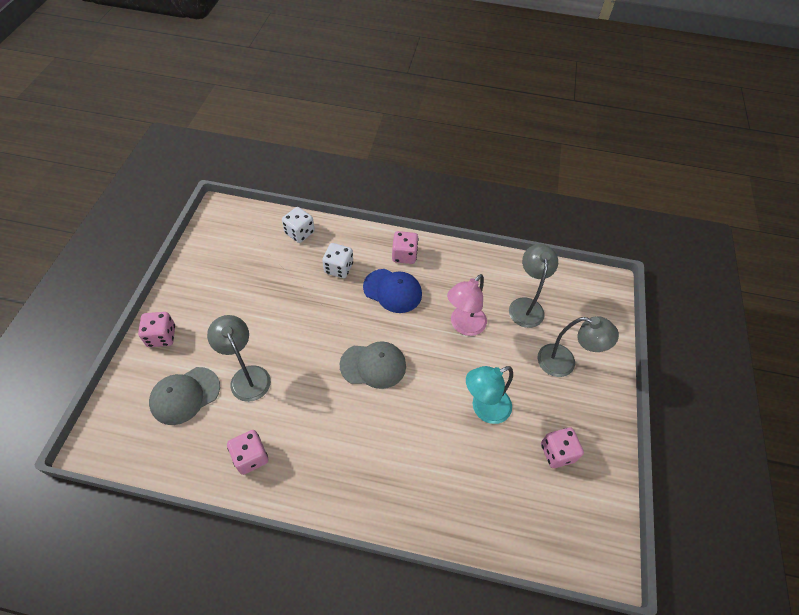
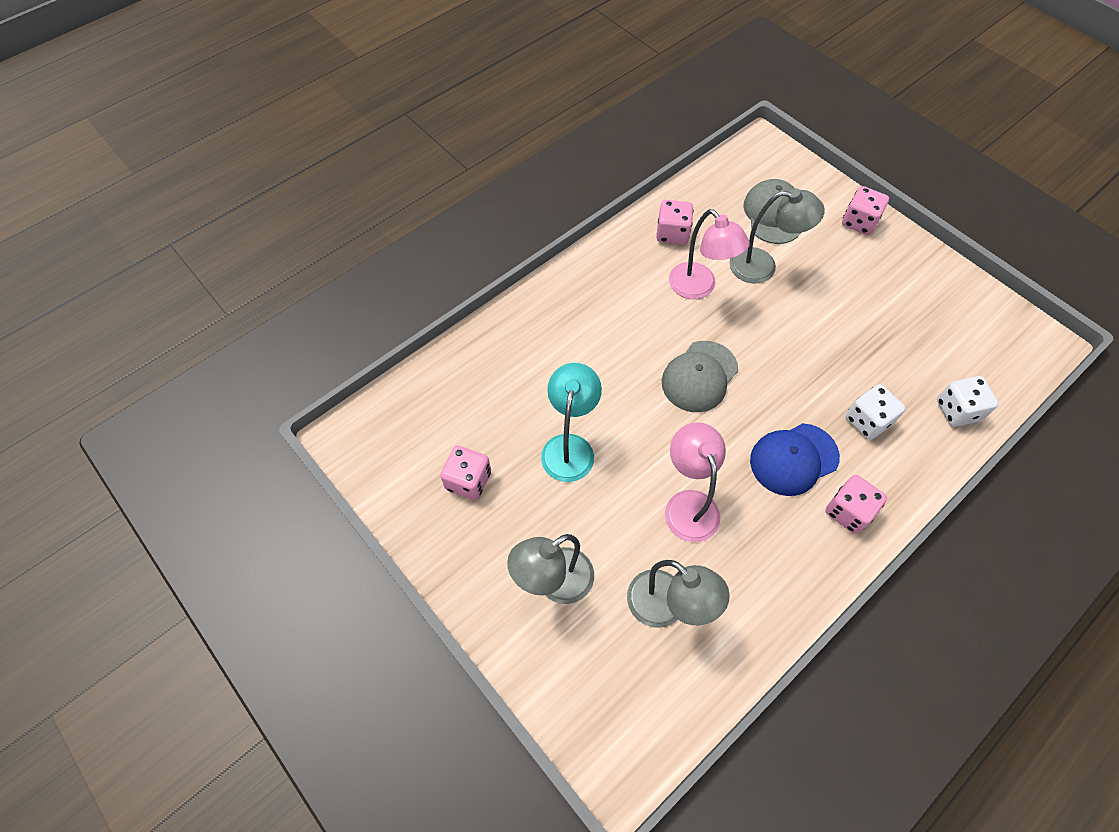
camera: 130 degrees right, 5 degrees up
none -> pink lamp [669,209,750,299]

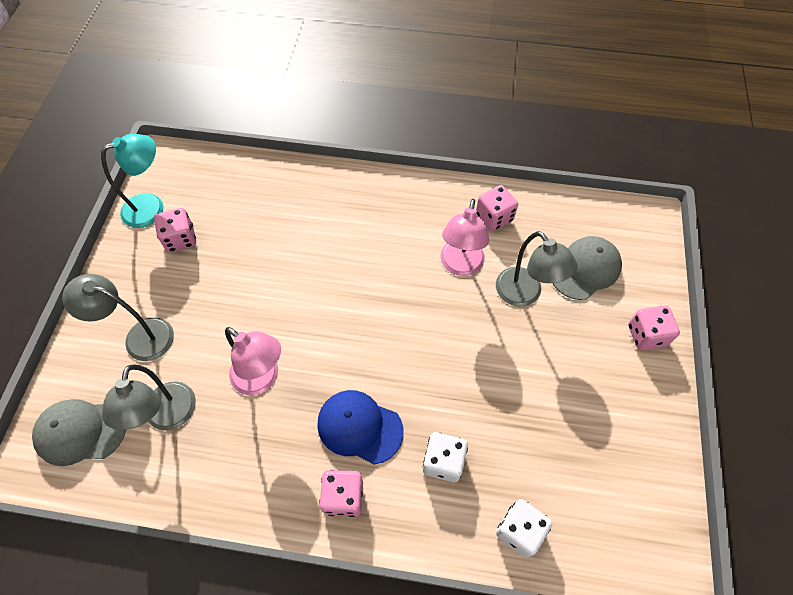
camera: 50 degrees right, 0 degrees up
turquoise lamp [541,363,602,482] -> turquoise lamp moved to [101,134,163,228]
grey cap [662,341,738,412] -> grey cap moved to [32,399,126,466]
pink lamp [665,422,726,542] -> pink lamp turned 90 degrees clockwise [225,327,281,395]

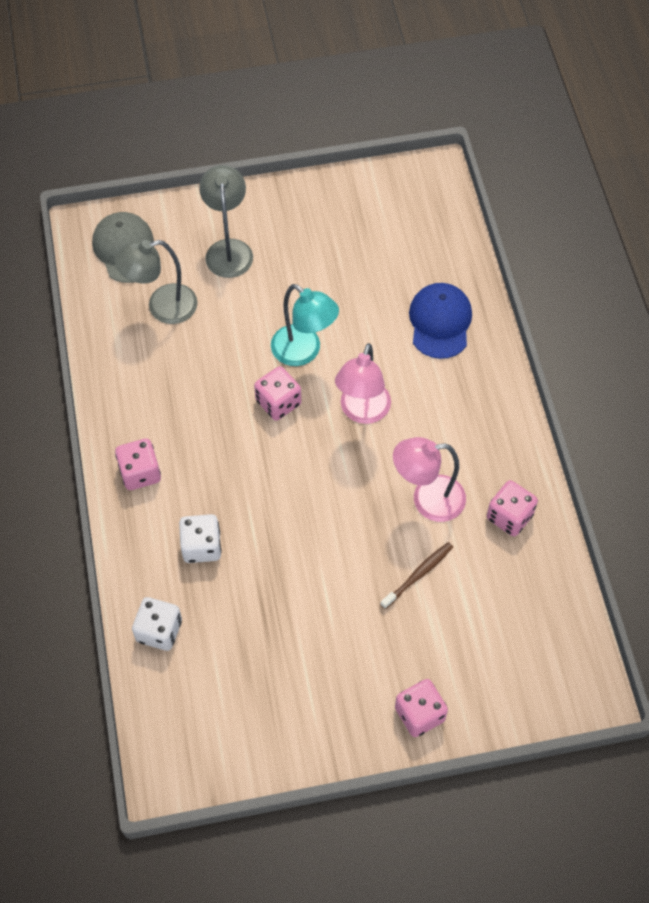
camera: 70 degrees right, 0 degrees up
turquoise lamp [101,134,163,228] -> turquoise lamp moved to [271,284,339,366]
pink dice [154,208,196,253] -> pink dice moved to [254,366,301,421]
pink lamp [225,327,281,395] -> pink lamp moved to [335,343,391,424]
blue cap [317,390,404,464] -> blue cap moved to [409,283,472,359]
grey lamp [496,231,577,307] -> brown toothbrush [380,542,453,610]
grey cap [553,236,622,300] -> none

